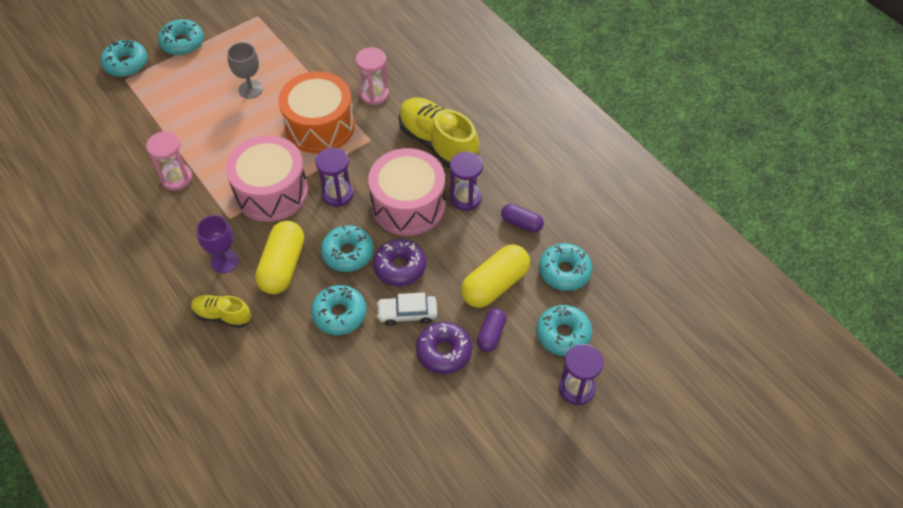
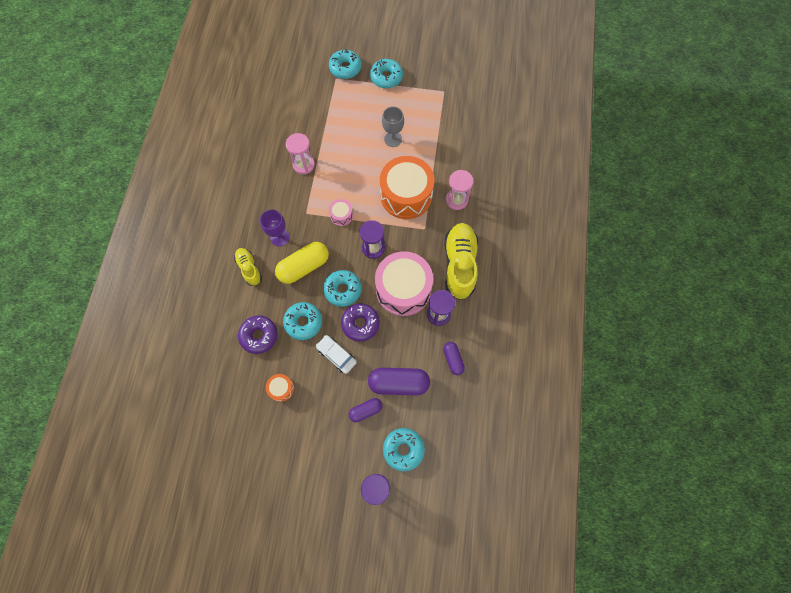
camera: 45 degrees right, 15 degrees up
pink drum [226,135,308,222] -> pink drum [329,199,353,226], size x0.43
purple donut [416,322,472,374] -> purple donut moved to [238,315,278,354]
yellow capsule [461,244,530,308] -> purple capsule [368,368,430,395]
turquoise donut [539,243,592,291] -> none
none -> orange drum [266,374,294,402]

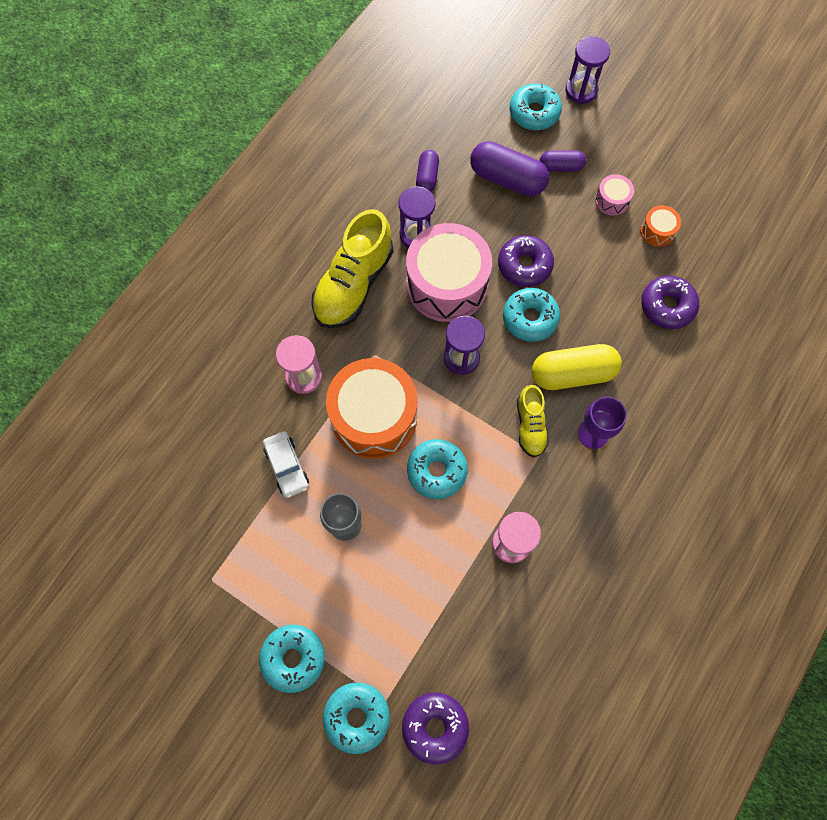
camera: 155 degrees left, 0 degrees up
yellow shoe [234,248,262,286] -> yellow shoe moved to [517,385,549,457]
turquoise donut [283,302,322,340] -> turquoise donut moved to [407,439,468,499]
white car [316,335,357,374] -> white car moved to [263,432,309,498]
pink drum [329,199,353,226] -> pink drum moved to [595,174,634,216]
none -> purple donut [402,692,469,765]

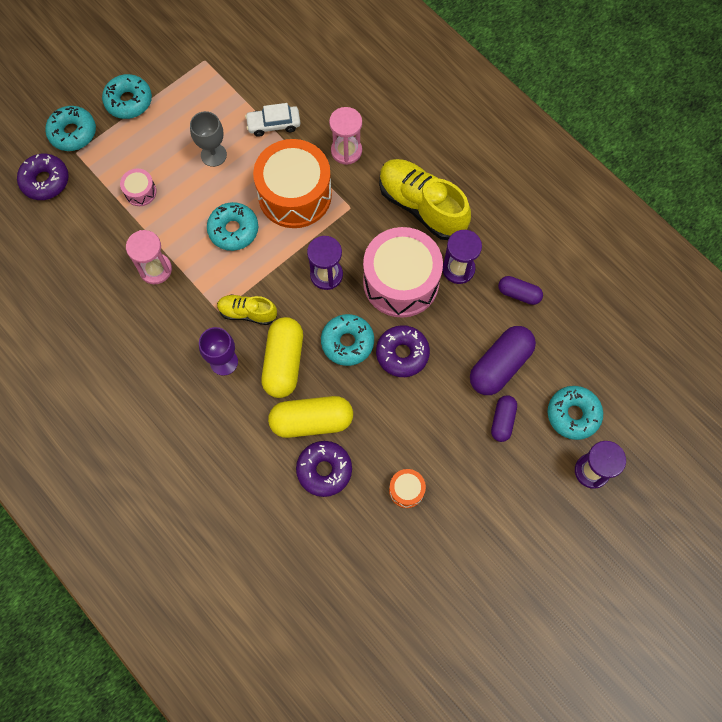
camera: 105 degrees right, 0 degrees up
pink drum [595,174,634,216] -> pink drum moved to [120,169,157,206]
none -> yellow capsule [268,396,353,438]

